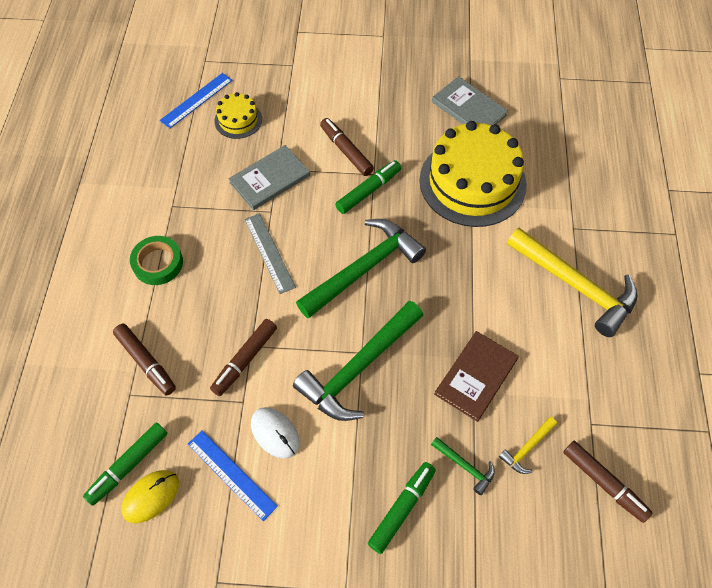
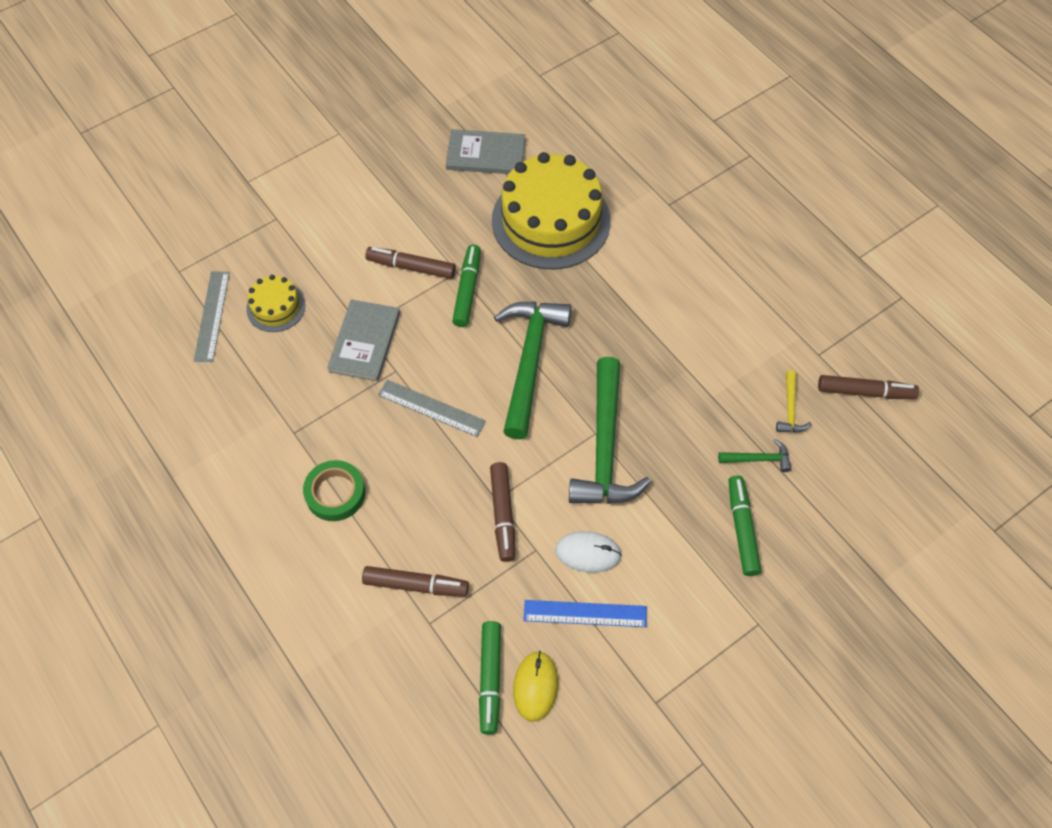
camera: 40 degrees left, 0 degrees up
blue ruler [160,73,233,129] -> grey ruler [194,271,230,362]
brown book [434,331,519,422] -> none
yellow hammer [507,228,638,337] -> none

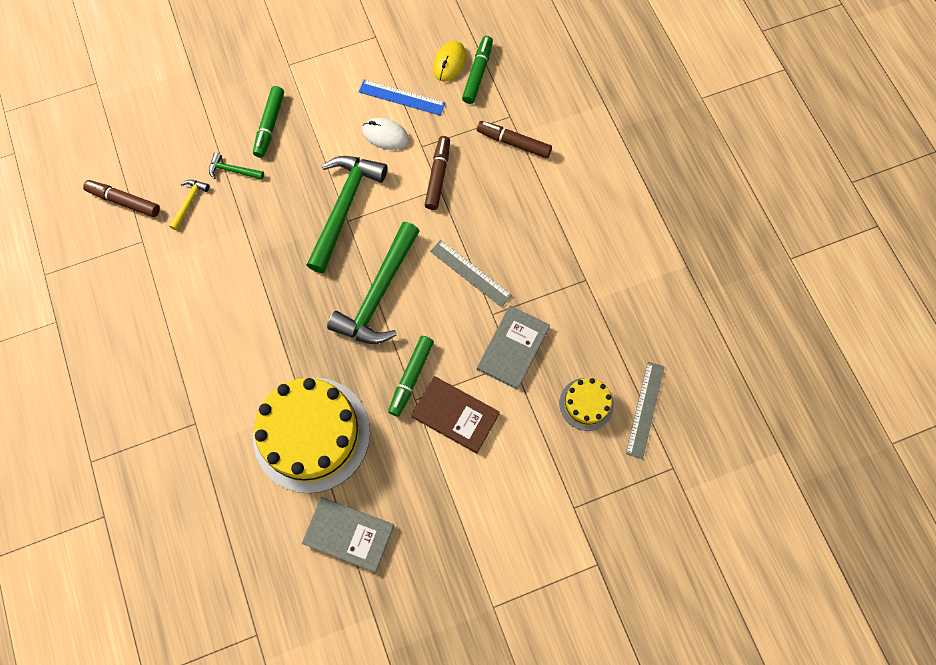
camera: 165 degrees left, 10 degrees up
green tape [303,460,365,521] -> none
brown marker [365,247,456,279] -> brown book [411,376,500,454]

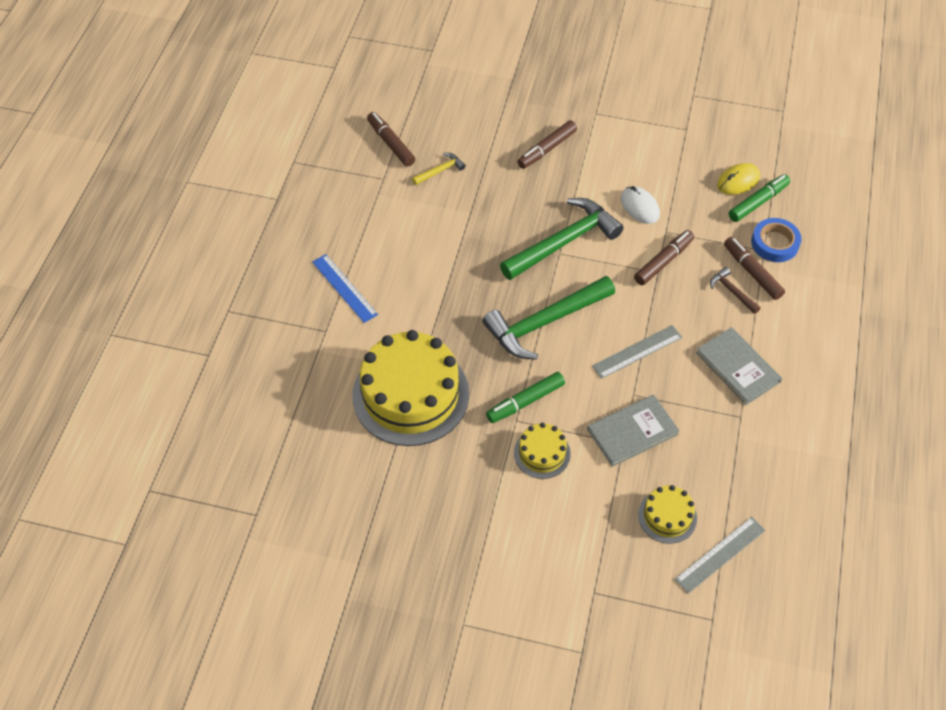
camera: 35 degrees right, 15 degrees down
green hammer [209,152,264,180] -> none
green marker [253,86,284,158] -> brown marker [517,120,577,169]
grey book [302,497,394,572] -> grey book moved to [696,327,782,405]
blue ruler [359,80,445,116] -> blue ruler moved to [312,254,378,323]
brown book [411,376,500,454] -> yellow cake [514,423,571,479]
grey ruler [430,240,512,307] -> grey ruler turned 75 degrees clockwise [592,325,682,379]
none -> brown hammer [710,267,761,314]
none -> blue tape [751,218,802,262]

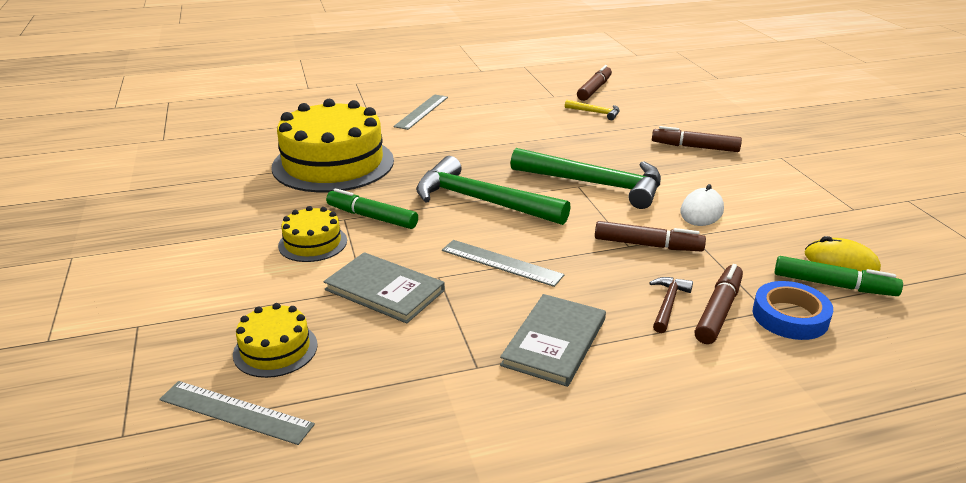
camera: 60 degrees right, 25 degrees down
blue ruler [312,254,378,323] -> grey ruler [393,94,448,130]

